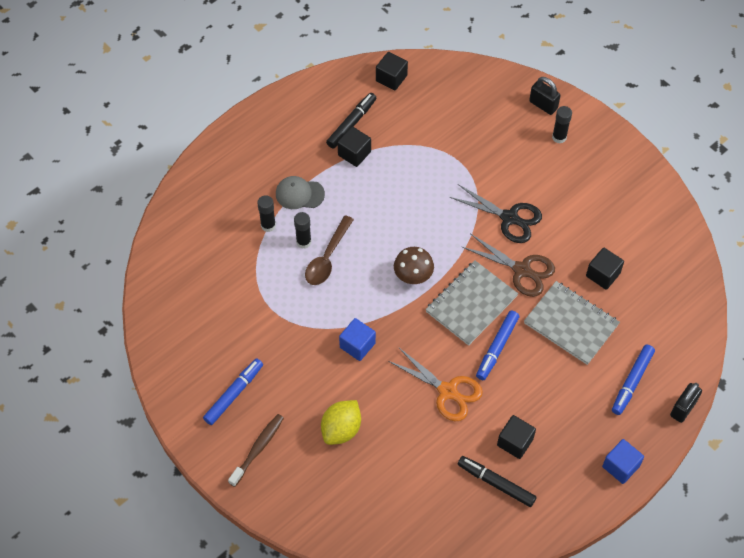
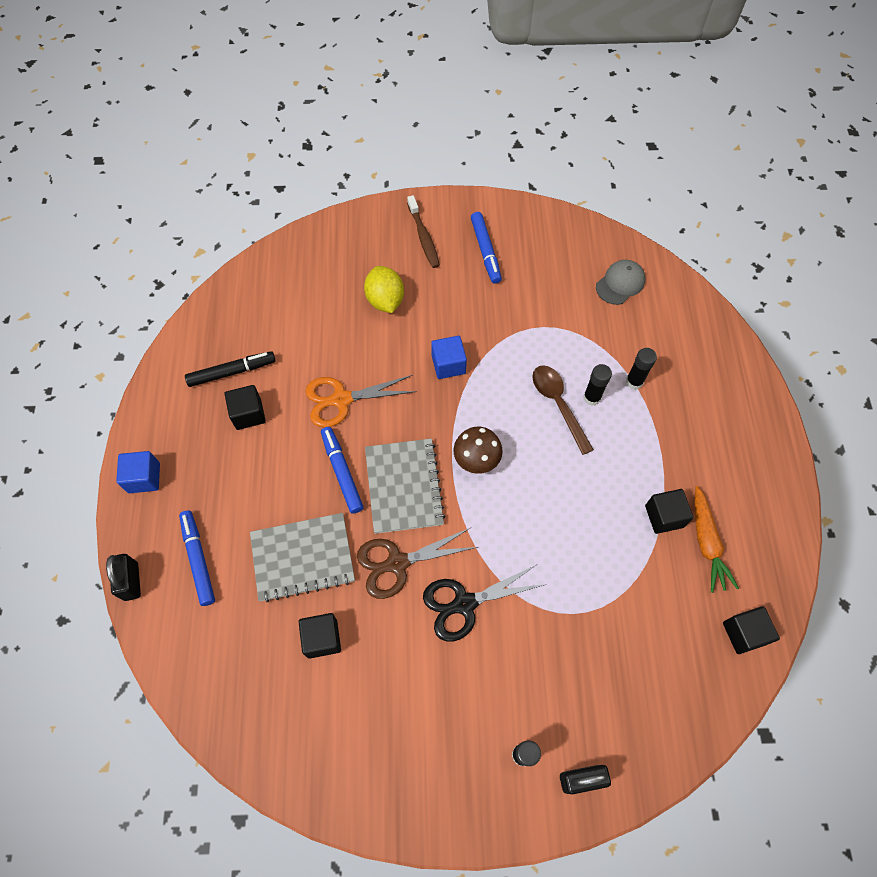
camera: 130 degrees right, 5 degrees up
grey cap [276,176,325,209] -> grey cap moved to [596,260,646,305]
black marker [326,93,376,149] -> orange carrot [695,486,739,593]

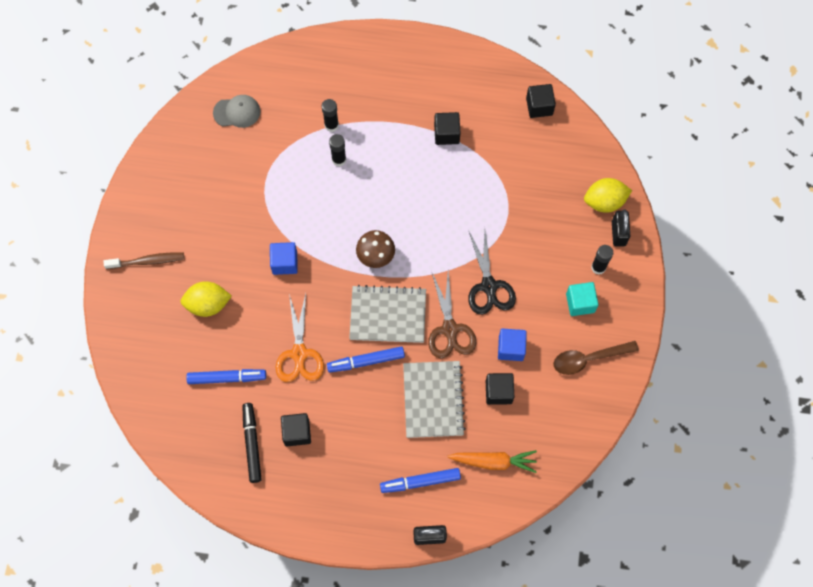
camera: 80 degrees left, 5 degrees up
blue cube [116,451,160,493] -> blue cube moved to [498,329,527,361]
blue marker [471,212,502,284] -> blue marker moved to [186,369,266,384]
brown spoon [533,365,594,455] -> brown spoon moved to [553,341,639,375]
grey cap [596,260,646,305] -> grey cap turned 120 degrees clockwise [213,95,260,128]
orange carrot [695,486,739,593] -> orange carrot moved to [448,450,537,473]
none -> turquoise cube [566,282,599,316]
none -> yellow lemon [584,178,632,213]

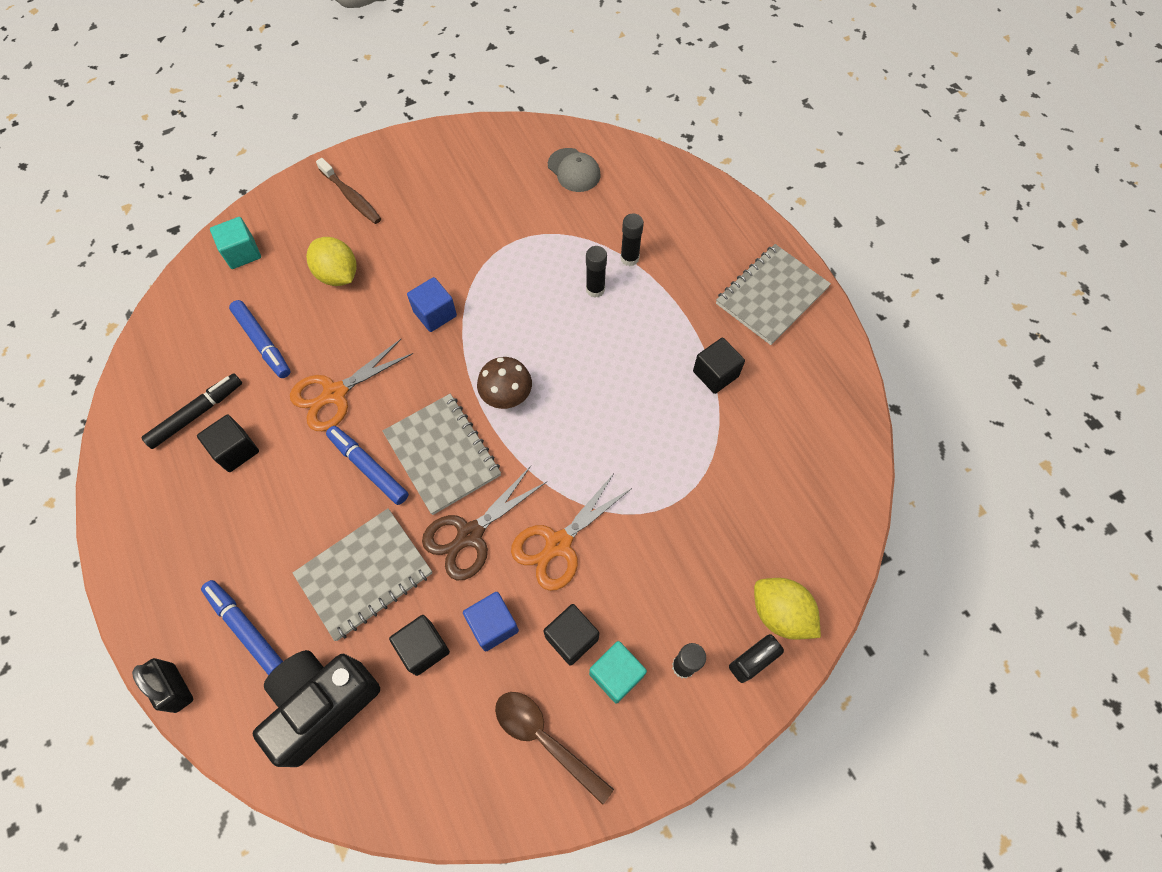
camera: 55 degrees right, 5 degrees down
orange carrot [448,450,537,473] -> black camera [253,650,380,767]
black scissors [468,231,516,315] -> orange scissors [511,473,632,591]
black cube [526,84,556,118] -> black cube moved to [544,604,599,666]
none -> turquoise cube [210,217,261,269]
none -> grey notebook [716,244,831,345]

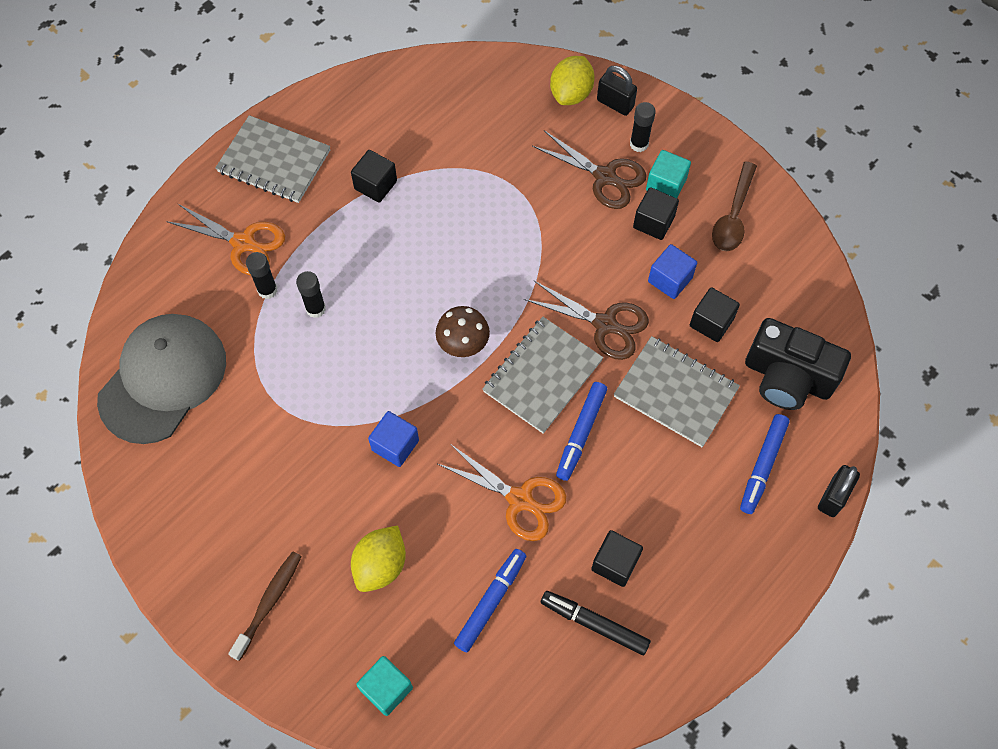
camera: 110 degrees left, 0 degrees up
orange scissors [511,473,632,591] -> orange scissors moved to [166,203,285,275]
grey cap [548,148,601,192] -> grey cap [97,314,226,444], size x2.08
none -> brown scissors [532,130,646,209]

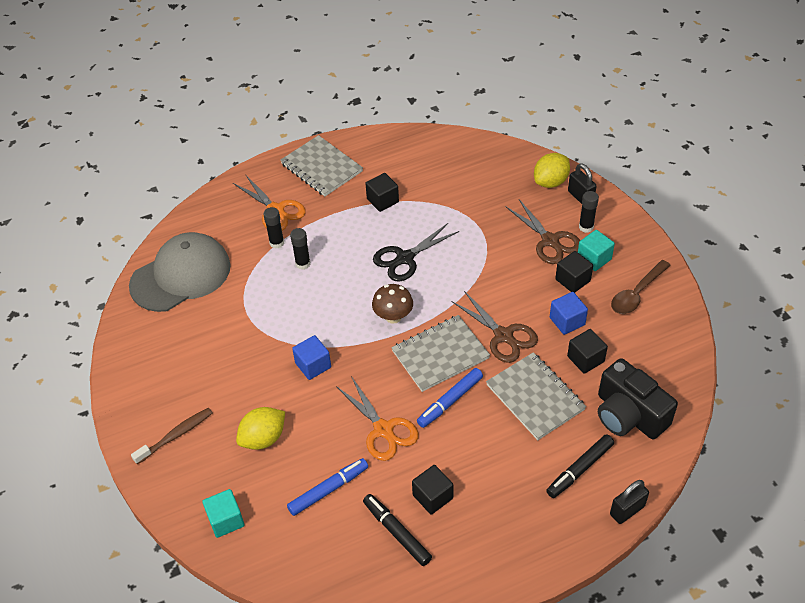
camera: 25 degrees right, 15 degrees down
blue marker [740,414,790,514] -> black marker [546,434,614,498]
none -> black scissors [373,223,459,281]

